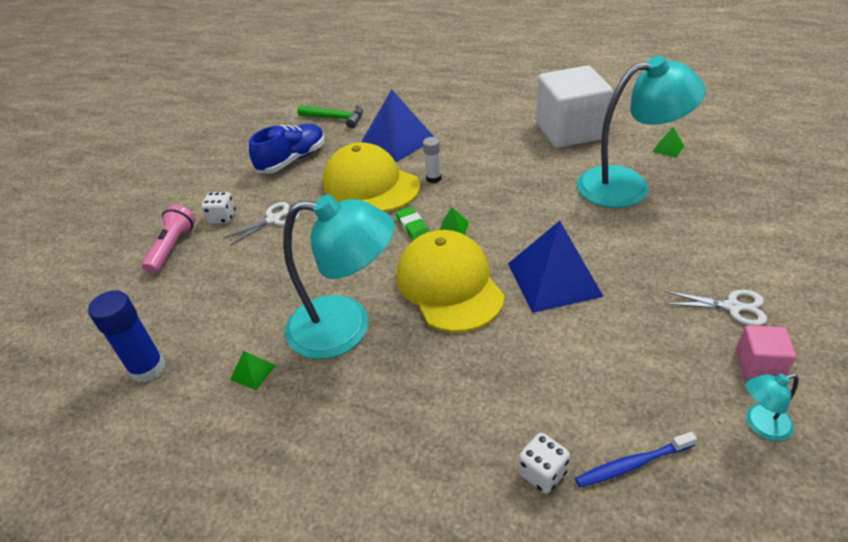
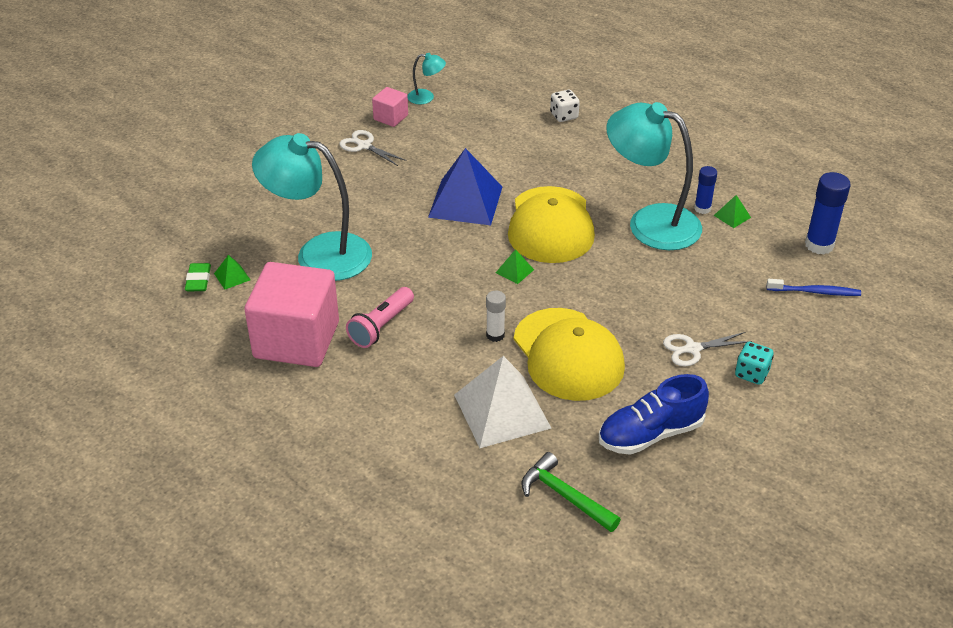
camera: 160 degrees left, 0 degrees up
pink flashlight [142,205,195,274] -> pink flashlight moved to [346,287,414,348]
white dice [201,192,236,224] -> turquoise dice [735,342,774,385]
blue pyramid [361,89,434,162] -> white pyramid [454,356,551,448]
green eraser [396,207,429,240] -> green eraser moved to [185,263,211,291]
white cube [536,66,613,148] -> pink cube [245,262,339,367]
blue toothbrush [575,432,697,487] -> blue toothbrush moved to [766,279,861,296]
none -> blue glue stick [694,166,717,214]

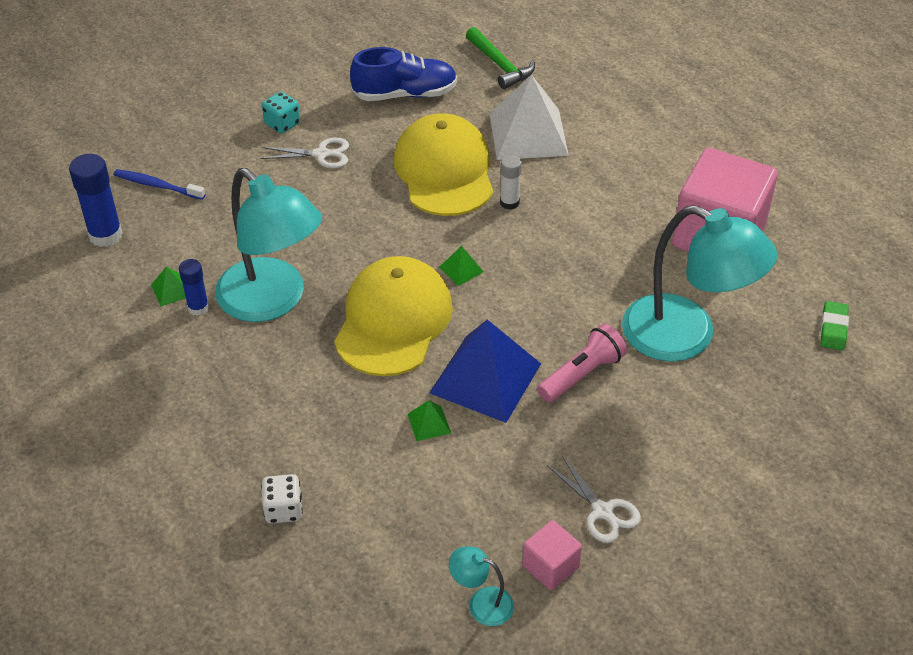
camera: 165 degrees left, 5 degrees up
green pyramid [214,255,250,289] -> green pyramid moved to [408,400,451,441]
pink flashlight [346,287,414,348] -> pink flashlight moved to [537,324,627,403]

